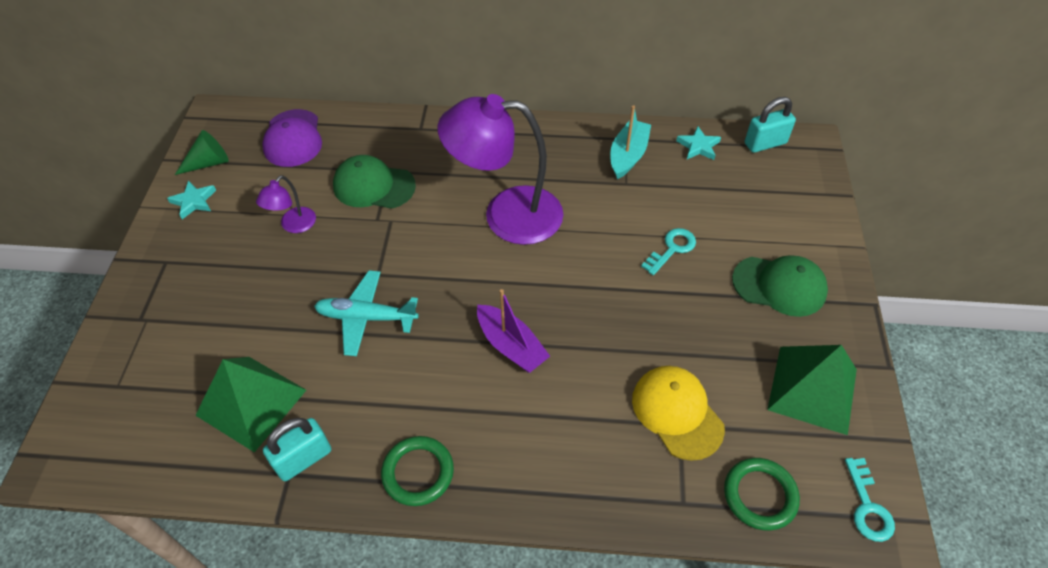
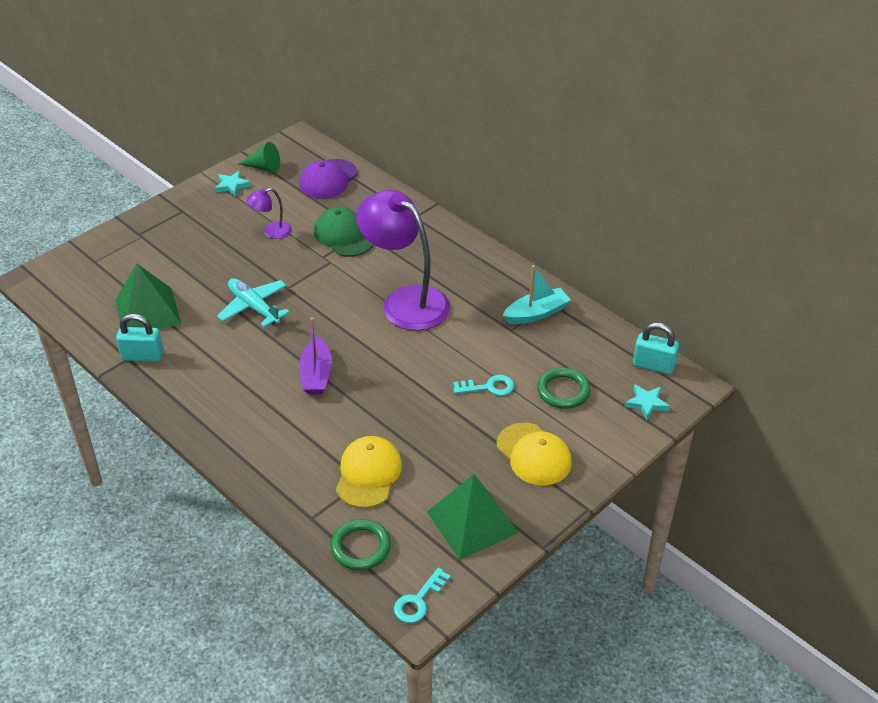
camera: 40 degrees right, 10 degrees down
green ring [381,436,454,506] -> green ring moved to [537,368,591,409]
turquoise star [676,126,721,160] -> turquoise star moved to [625,384,670,420]
green cap [732,255,828,317] -> yellow cap [497,423,572,485]

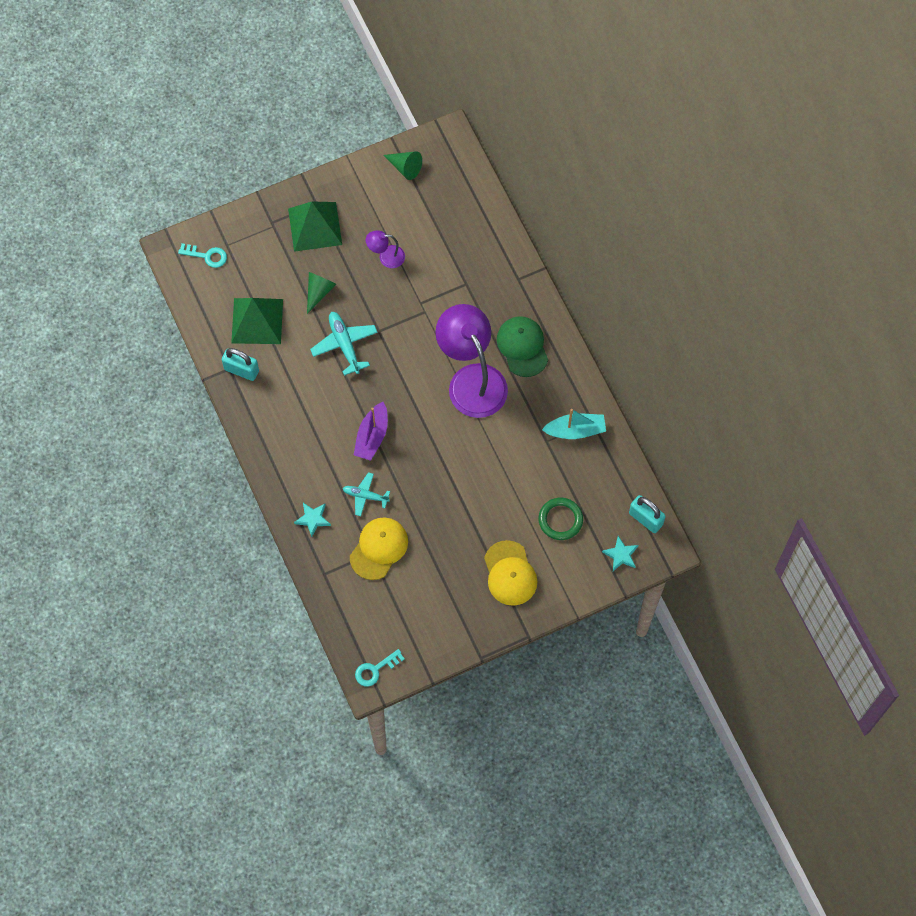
camera: 20 degrees right, 25 degrees up
turquoise star [215,171,251,197] -> turquoise star moved to [294,503,331,537]
purple cap [299,159,358,199] -> none
green cap [314,207,374,257] -> green cap moved to [497,316,548,377]
green ring [331,519,391,570] -> none
green pyramid [427,474,518,560] -> green pyramid moved to [288,201,342,252]
turquoise key [453,375,514,396] -> turquoise key moved to [178,243,227,268]
none -> green cone [307,272,336,314]
none -> turquoise plane [343,472,390,516]

